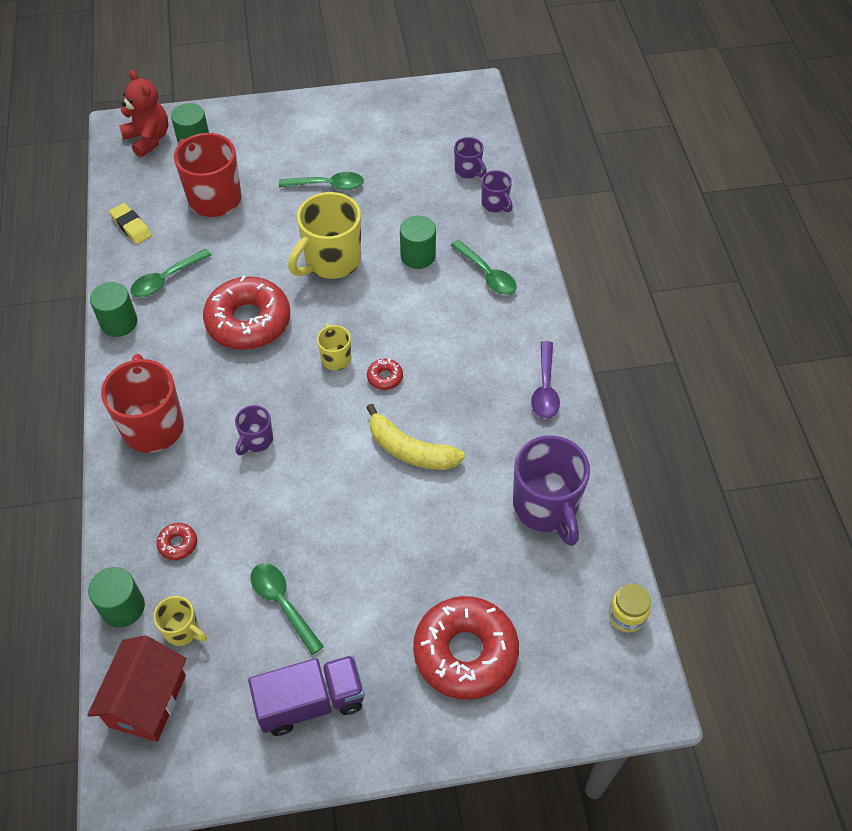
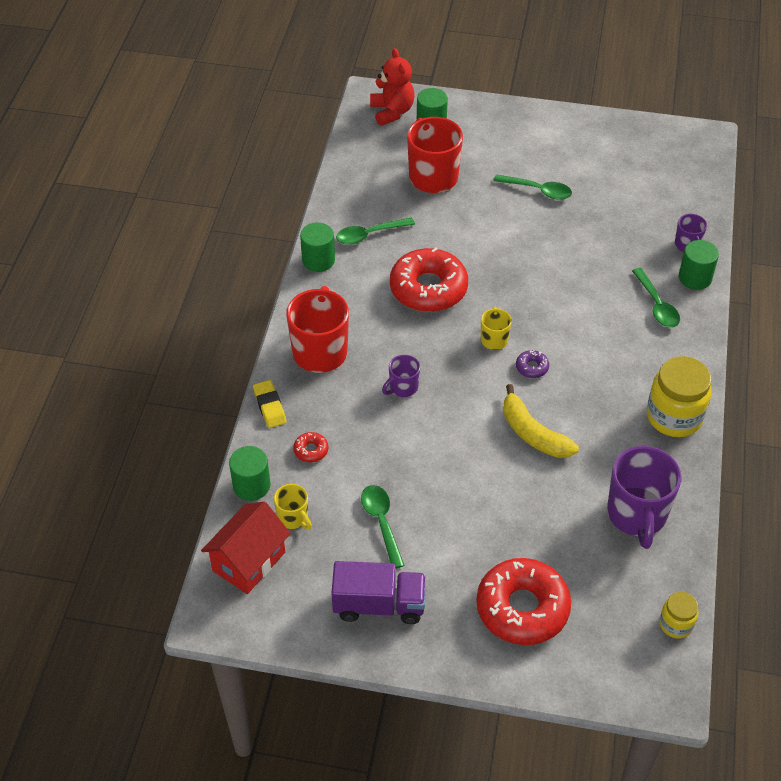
camera: 20 degrees right, 5 degrees down
yellow eraser [109,203,152,244] -> yellow eraser moved to [253,380,286,428]
yellow mug [288,192,361,279] -> none
red donut [367,358,403,390] -> purple donut [516,350,549,378]
green cylinder [400,215,436,269] -> green cylinder moved to [679,240,719,290]
purple mug [454,137,487,178] -> none
purple spoon [531,341,560,419] -> yellow jar [647,356,712,437]

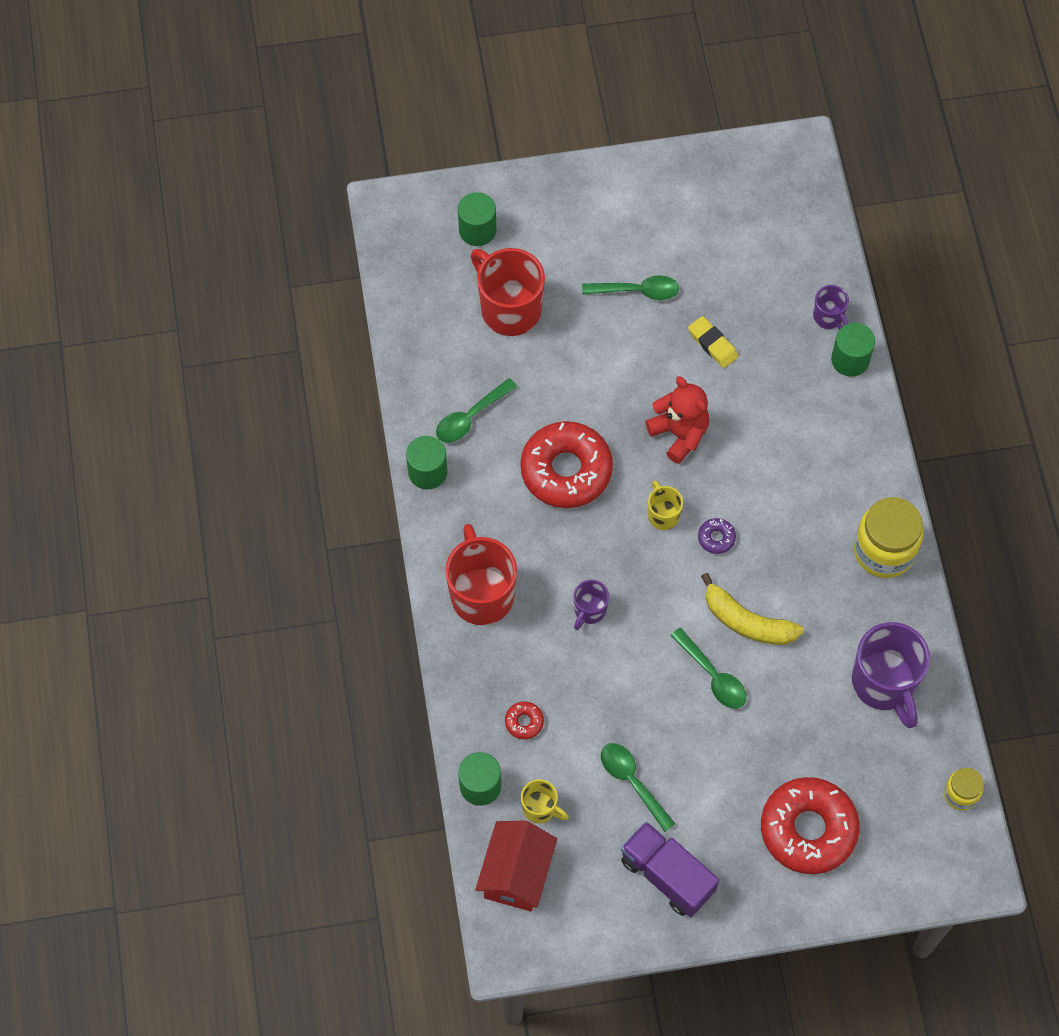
camera: 20 degrees left, 15 degrees up
yellow eraser [253,380,286,428] -> yellow eraser moved to [688,316,738,368]
purple truck [331,561,426,624] -> purple truck turned 120 degrees counterclockwise [621,821,719,917]
red teddy bear [370,48,415,126] -> red teddy bear moved to [645,376,709,464]
green spoon [632,268,680,327] -> green spoon moved to [670,628,746,709]

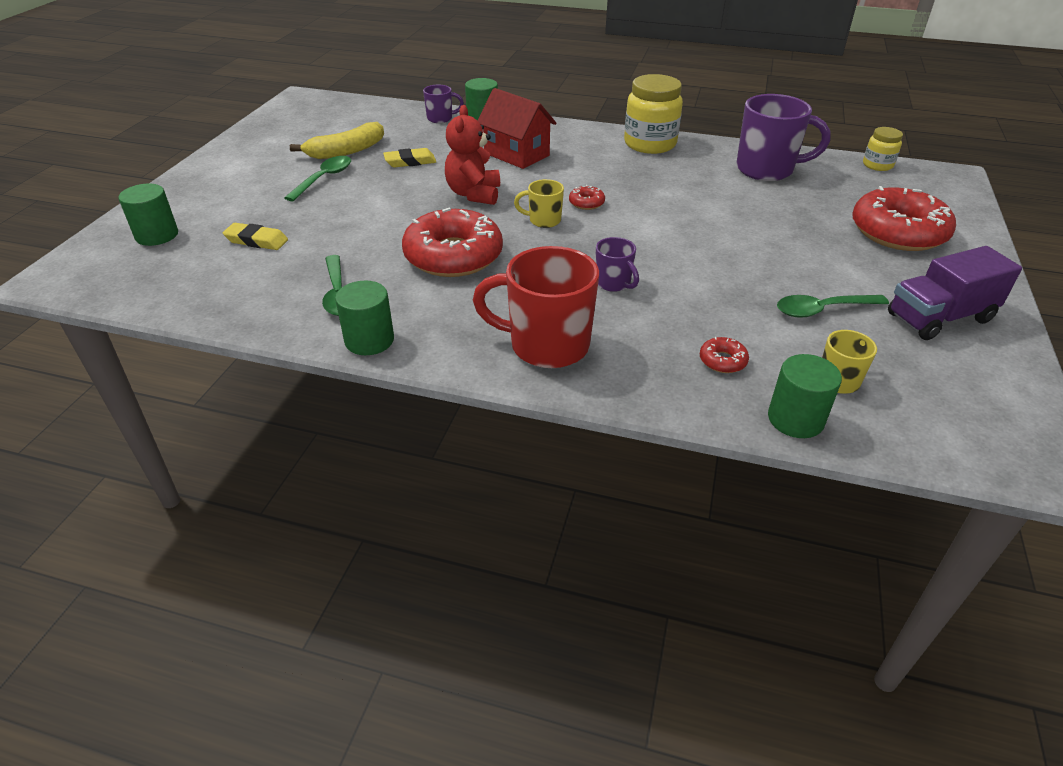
camera: 65 degrees left, 25 degrees down
red mug [471,248,545,336] -> yellow eraser [223,223,288,250]
red house [475,820,557,911] -> red house moved to [477,88,557,169]
red teddy bear [645,376,709,464] -> red teddy bear turned 75 degrees counterclockwise [445,105,500,205]
green spoon [670,628,746,709] -> none
purple donut [698,518,736,554] -> red donut [569,185,605,210]
yellow banana [701,573,804,645] -> yellow banana moved to [290,122,384,159]

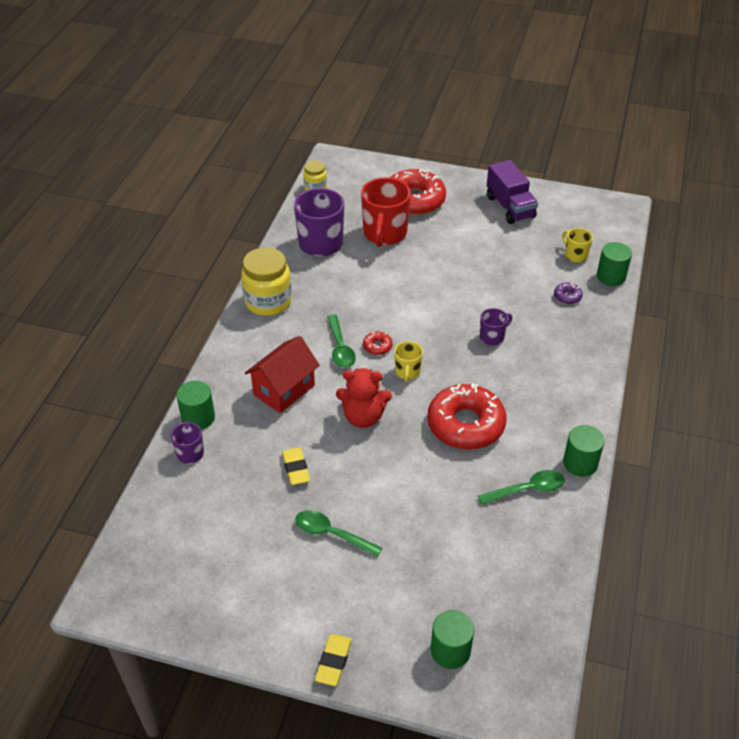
camera: 90 degrees left, 5 degrees up
yellow eraser [223,223,288,250] -> yellow eraser moved to [315,634,352,686]
yellow banana [290,122,384,159] -> none
red mug [473,246,599,368] -> red mug moved to [361,177,411,247]
red donut [700,337,749,373] -> purple donut [554,282,583,304]
green spoon [777,295,889,318] -> green spoon moved to [327,315,356,368]

